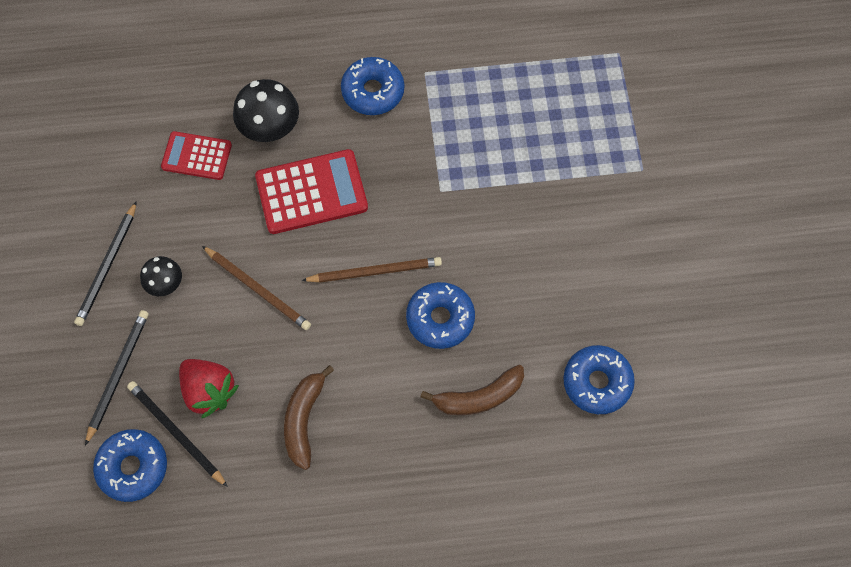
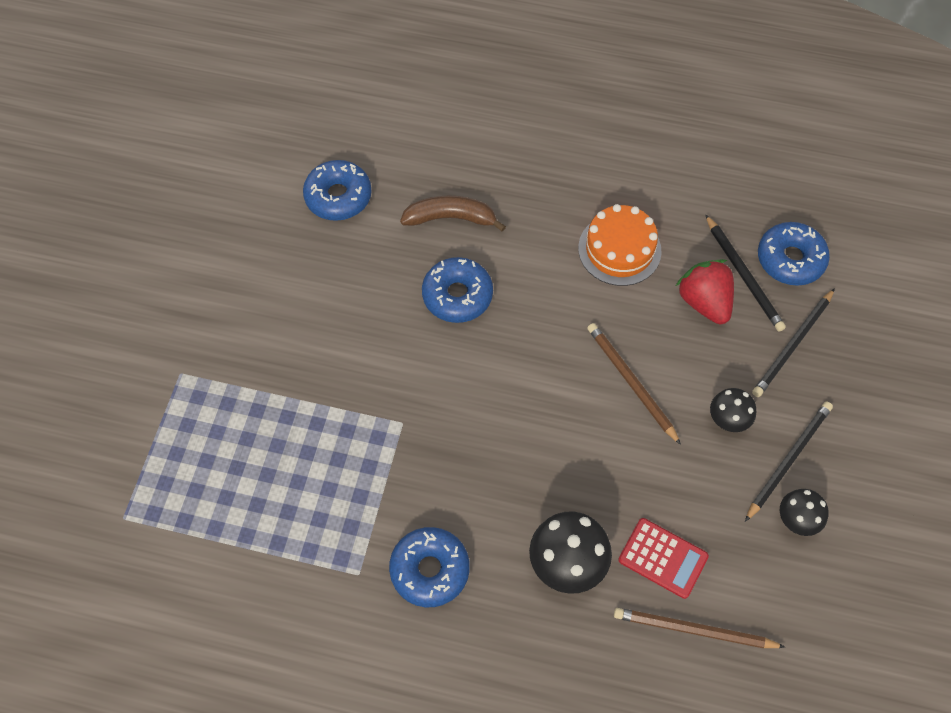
camera: 160 degrees left, 5 degrees down
red calculator [255,149,368,234] -> none
brown banana [284,365,334,470] -> orange cake [578,204,662,286]
brown pencil [301,257,442,283] -> brown pencil moved to [614,608,785,648]
none -> black mushroom [780,489,829,536]

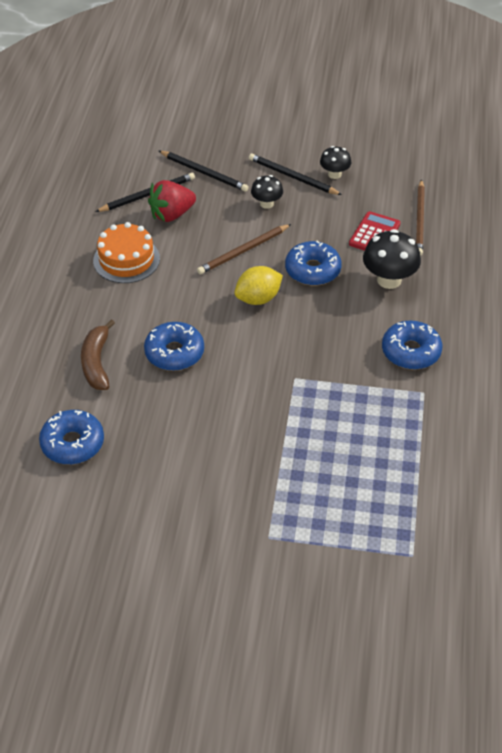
camera: 95 degrees left, 15 degrees down
blue donut [758,222,830,286] -> blue donut moved to [285,241,342,286]
none -> yellow lemon [234,266,283,305]

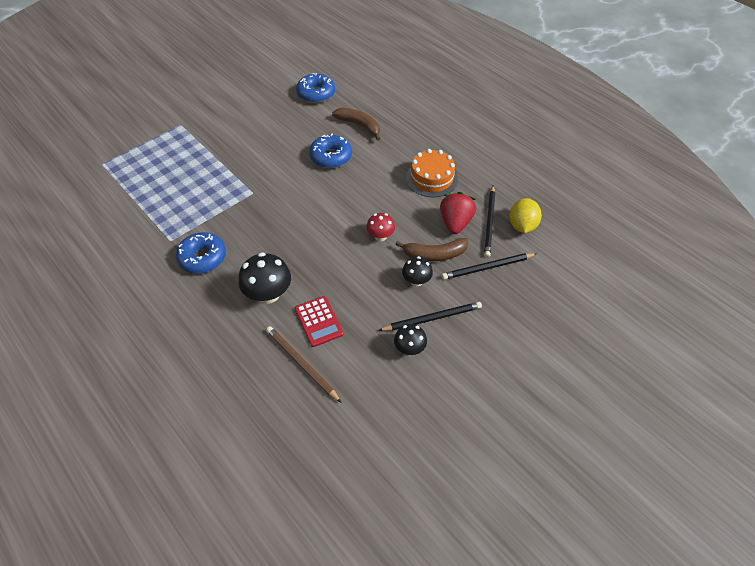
camera: 130 degrees right, 5 degrees up
brown pencil [197,224,291,274] -> red mushroom [366,213,395,241]
yellow lemon [234,266,283,305] -> yellow lemon moved to [509,198,542,233]
blue donut [285,241,342,286] -> none
none -> brown banana [395,238,469,261]

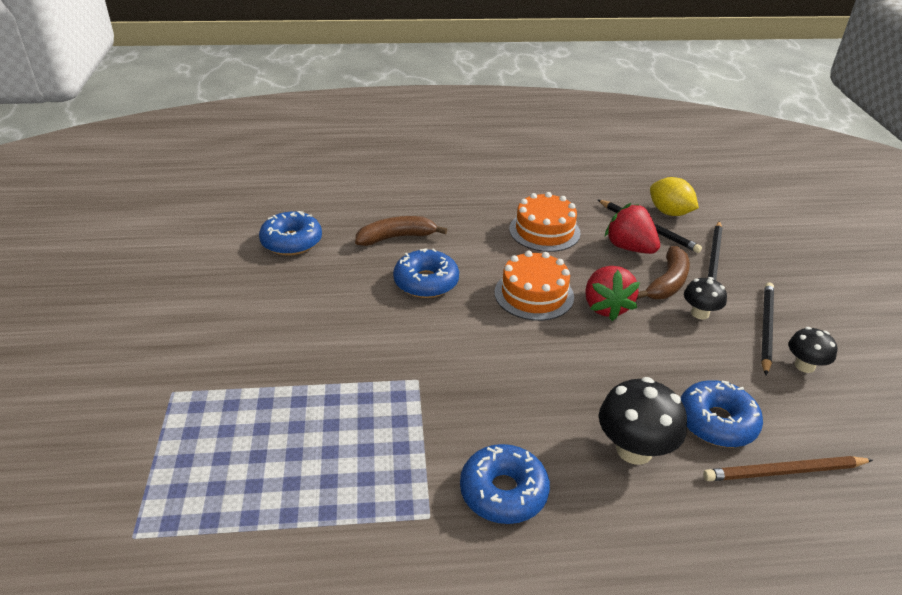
camera: 55 degrees left, 15 degrees down
red calculator [295,296,344,347] -> blue donut [681,380,763,447]
red mushroom [366,213,395,241] -> red strawberry [585,266,640,321]
none -> orange cake [494,251,574,321]

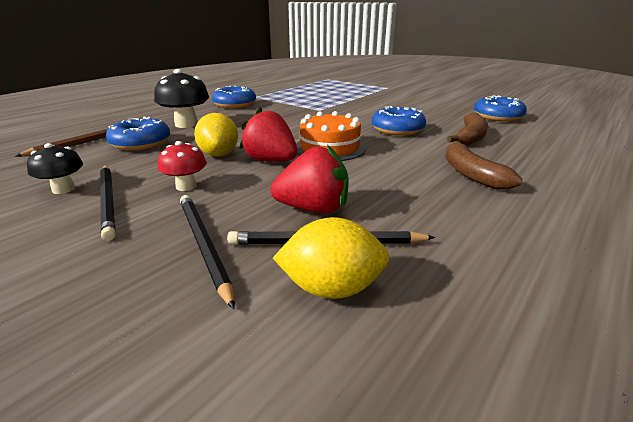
camera: 135 degrees right, 10 degrees down
orange cake [509,192,581,252] -> none
brown banana [637,246,690,299] -> brown banana moved to [445,141,522,190]
black mushroom [684,277,727,320] -> red mushroom [158,141,207,191]
none -> yellow lemon [194,113,238,157]

